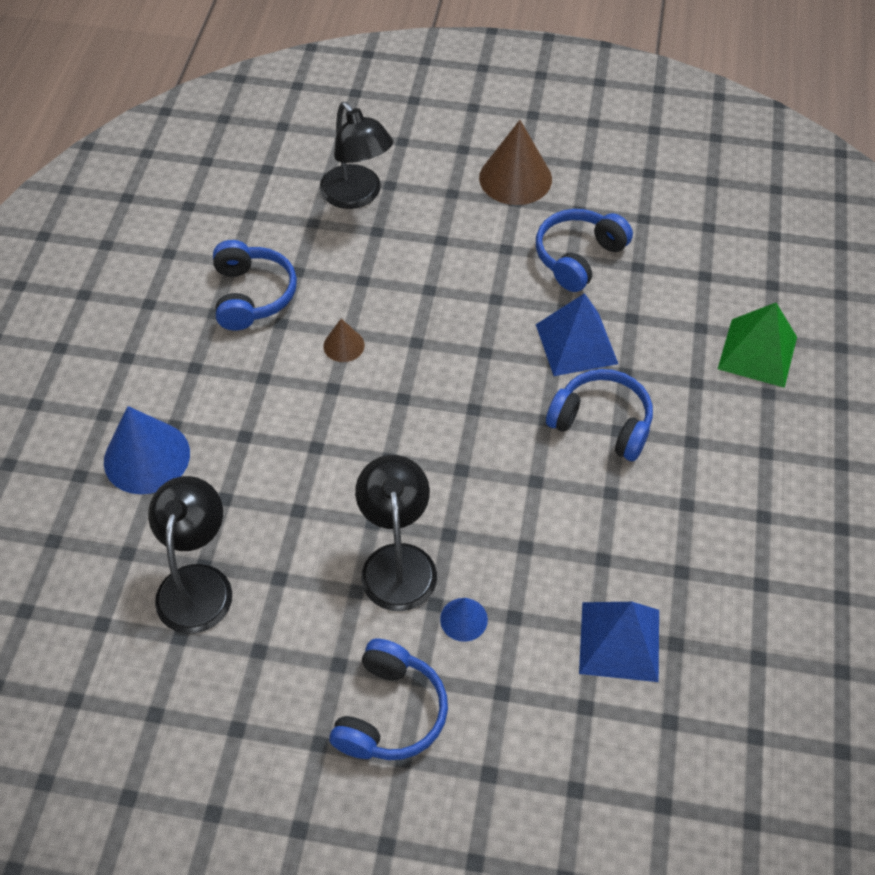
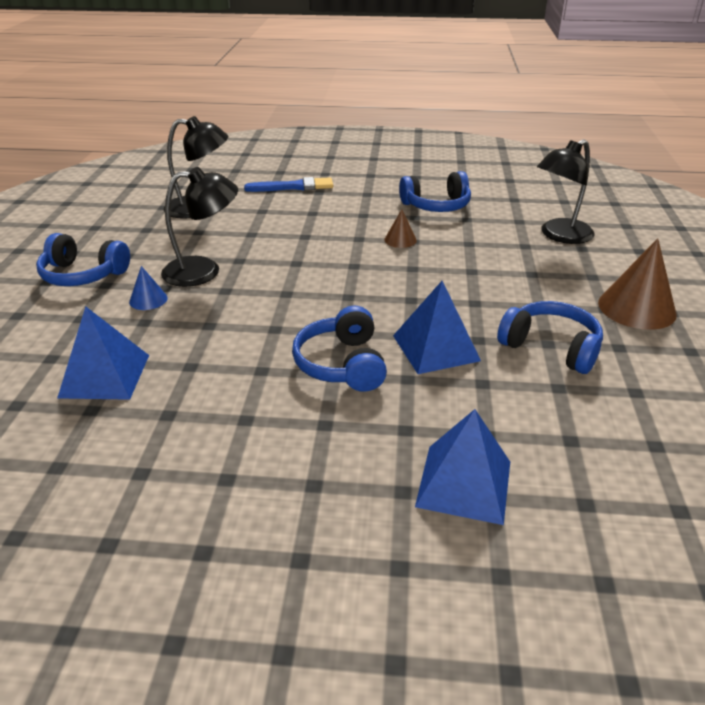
camera: 85 degrees right, 20 degrees down
blue cone [104,406,190,494] -> blue brush [244,177,333,192]
blue headphones [546,369,653,461] -> blue headphones turned 150 degrees clockwise [292,306,387,392]
green pyramid [718,303,797,388] -> blue pyramid [415,409,510,525]

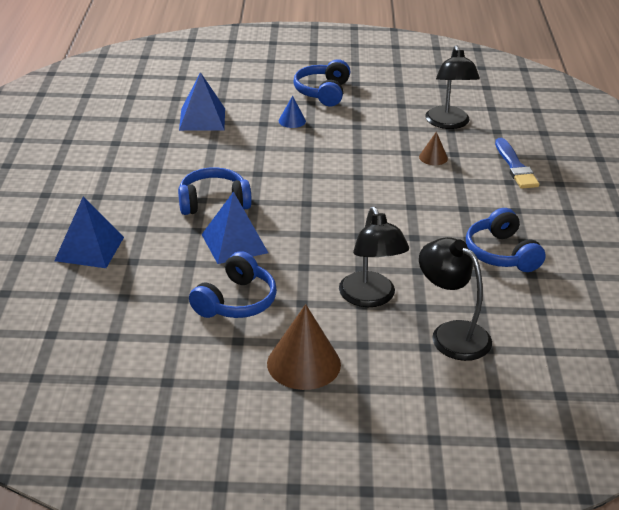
camera: 85 degrees right, 0 degrees up
black lamp [161,167,238,287] -> black lamp moved to [339,207,409,307]
brown cone [384,209,417,248] -> brown cone moved to [419,132,448,165]

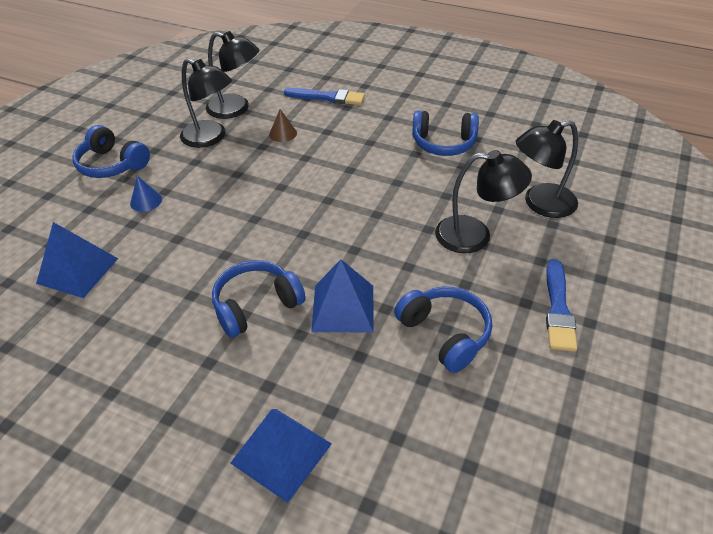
camera: 65 degrees left, 10 degrees up
blue headphones [178,167,252,215] -> blue headphones turned 45 degrees clockwise [212,260,306,338]
brown cone [267,304,341,390] -> blue brush [546,259,577,352]
none -> black lamp [180,58,232,148]

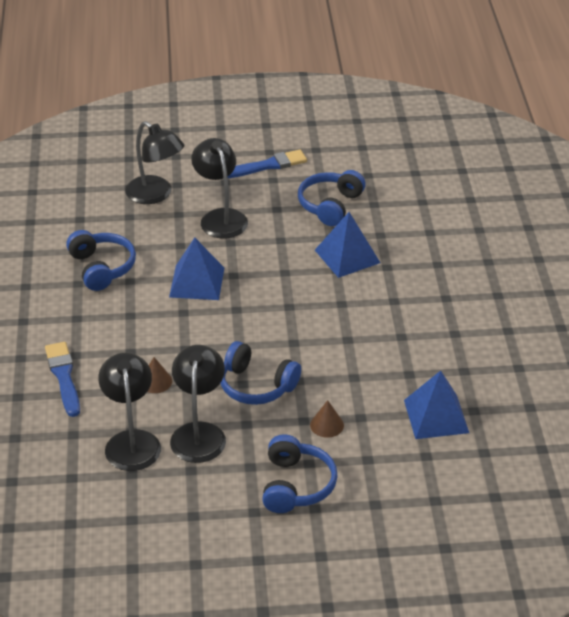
camera: 120 degrees left, 5 degrees down
blue cone [130,176,162,212] -> brown cone [310,400,344,438]
blue headphones [212,260,306,338] -> blue headphones moved to [221,341,301,405]
blue pyramid [231,409,332,503] -> blue pyramid moved to [169,238,224,300]

